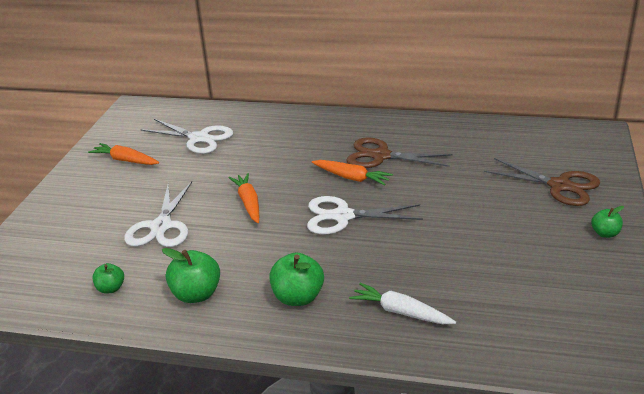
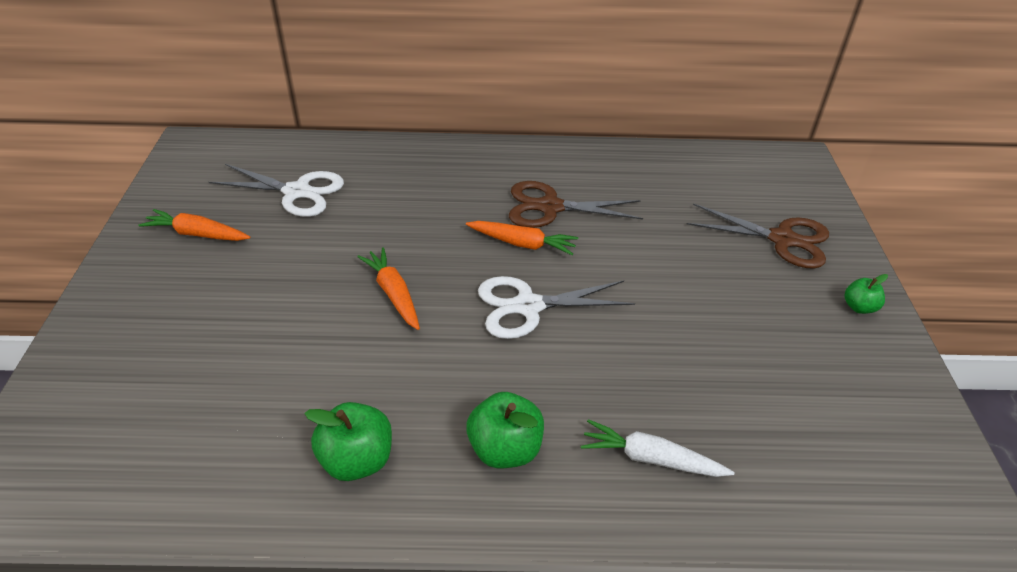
camera: 15 degrees left, 10 degrees up
green apple [92,263,124,294] -> none
white scissors [124,182,192,247] -> none

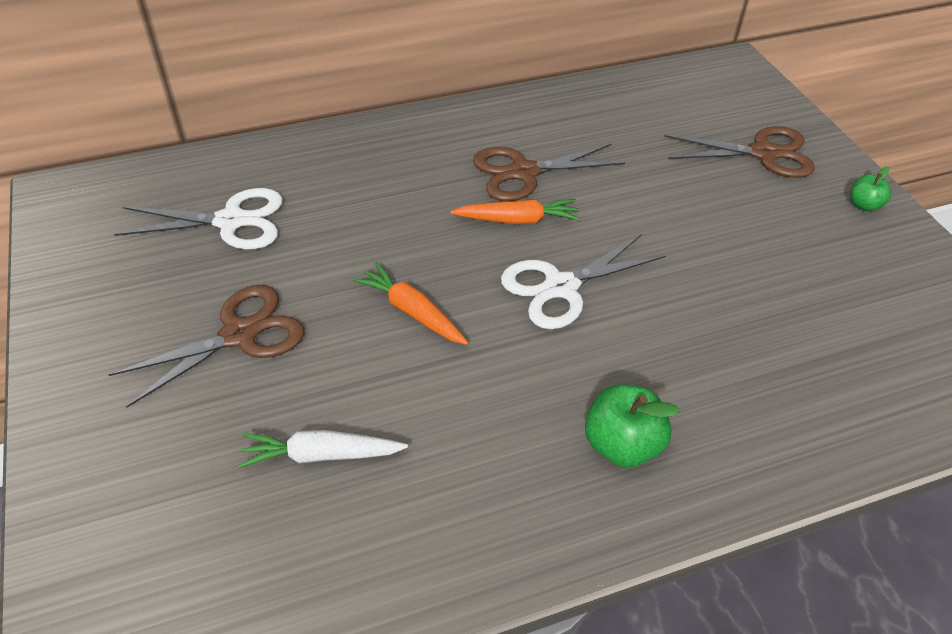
camera: 20 degrees left, 5 degrees up
orange carrot [139,209,250,241] -> none
green apple [304,402,392,481] -> none
white carrot [581,419,735,477] -> white carrot moved to [238,430,408,468]
none -> brown scissors [109,285,304,407]

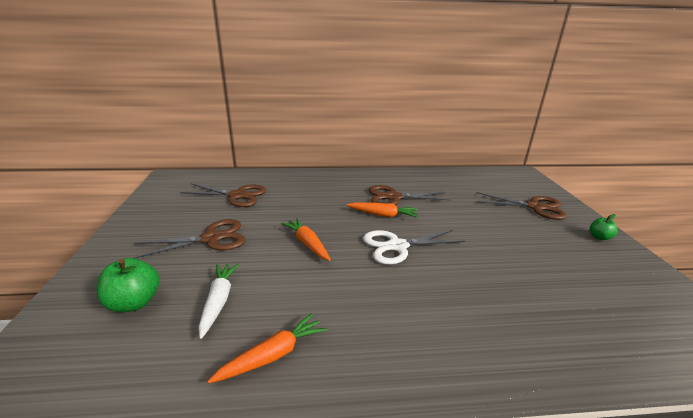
camera: 15 degrees right, 20 degrees down
white scissors [114,188,283,250] -> brown scissors [181,183,266,207]
white carrot [238,430,408,468] -> white carrot turned 75 degrees clockwise [198,264,239,339]
green apple [585,385,680,467] -> green apple moved to [96,258,159,312]
none -> orange carrot [208,313,327,383]

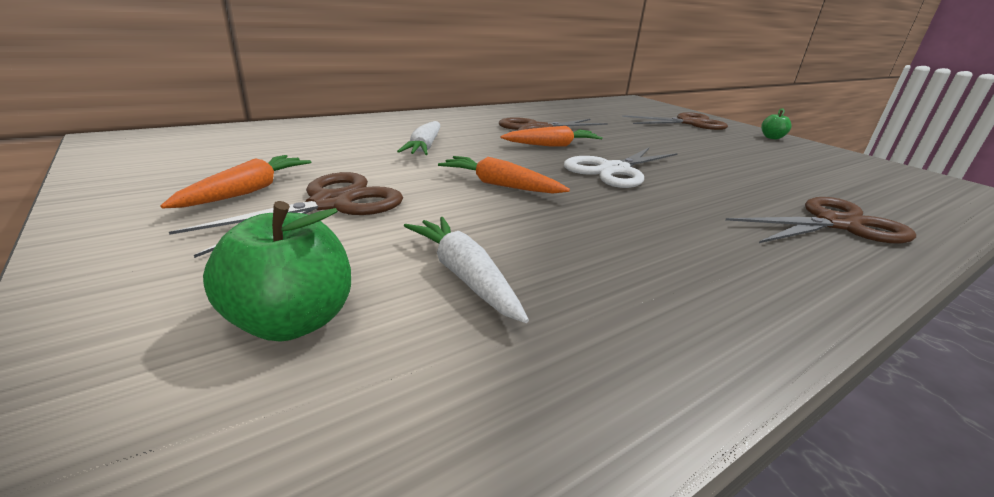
camera: 30 degrees left, 0 degrees up
brown scissors [181,183,266,207] -> brown scissors moved to [725,197,916,244]
orange carrot [208,313,327,383] -> orange carrot moved to [160,155,311,208]
none -> white carrot [397,121,440,155]

